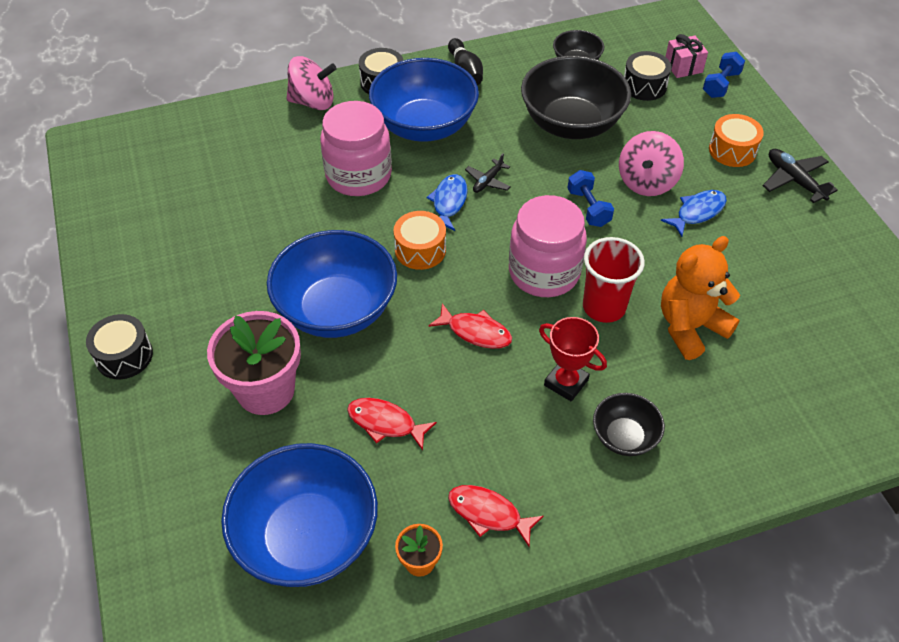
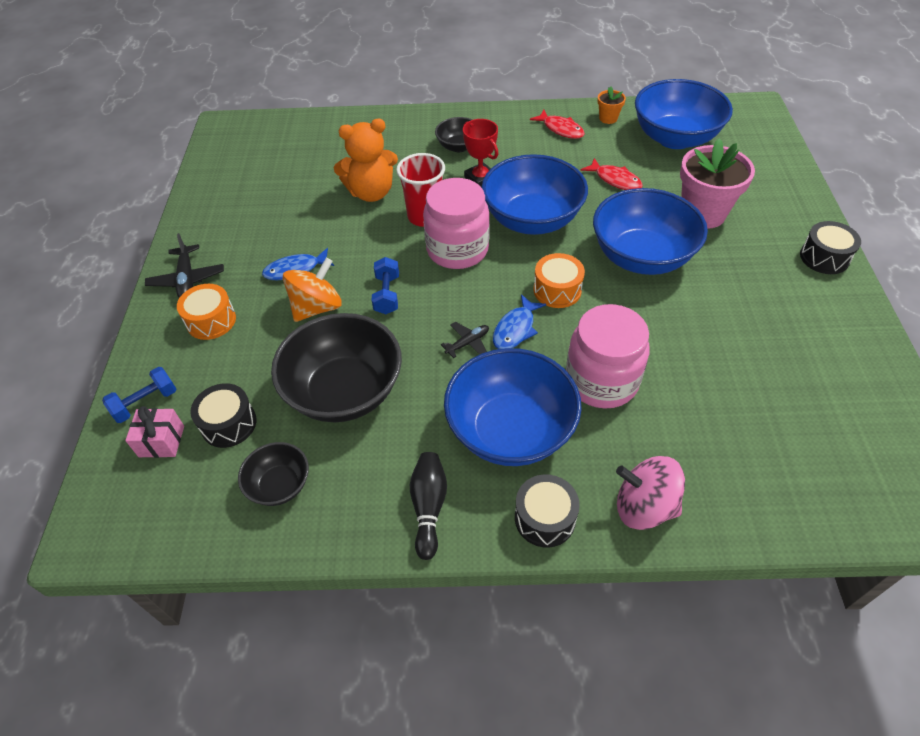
camera: 160 degrees left, 0 degrees up
red fish [428,303,512,349] -> blue bowl [481,154,588,235]
pink spinning top [619,131,684,196] -> orange spinning top [282,257,342,322]

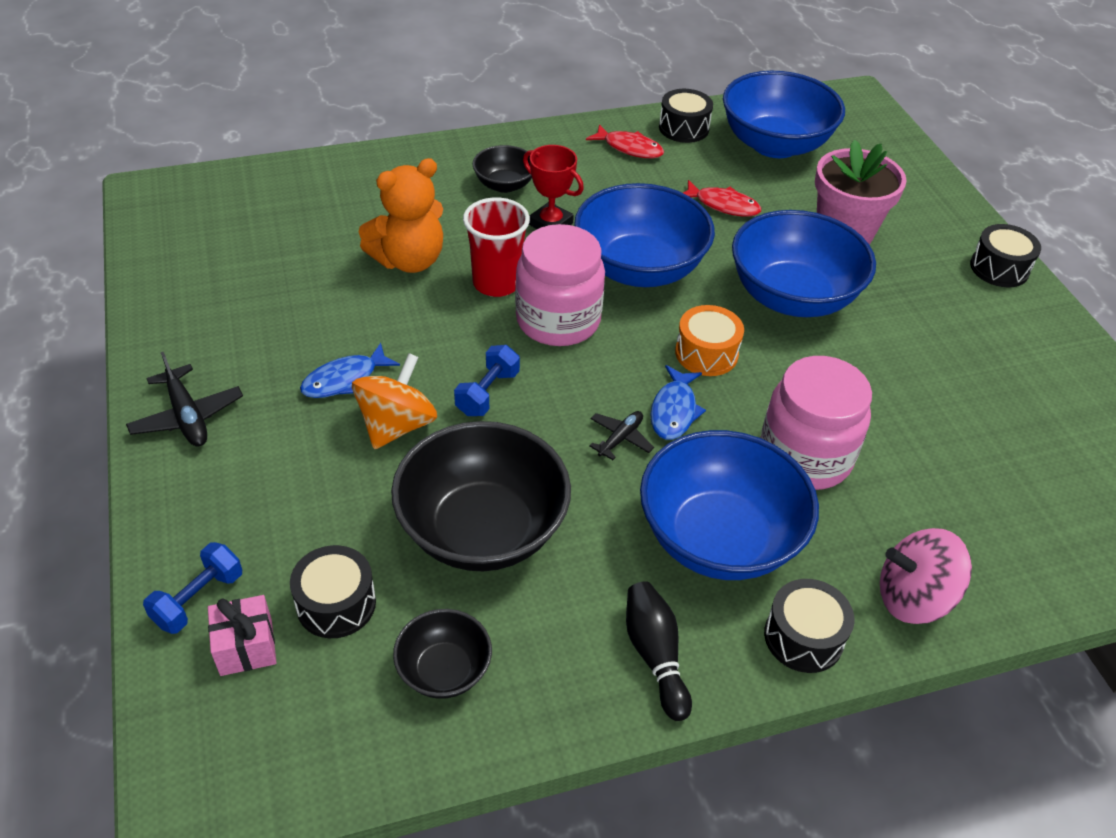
camera: 20 degrees left, 5 degrees down
orange drum [177,284,236,340] -> none
blue dumbbell [372,257,399,314] -> blue dumbbell turned 45 degrees clockwise [454,345,520,416]
orange flower pot [598,86,626,124] -> black drum [659,89,713,143]

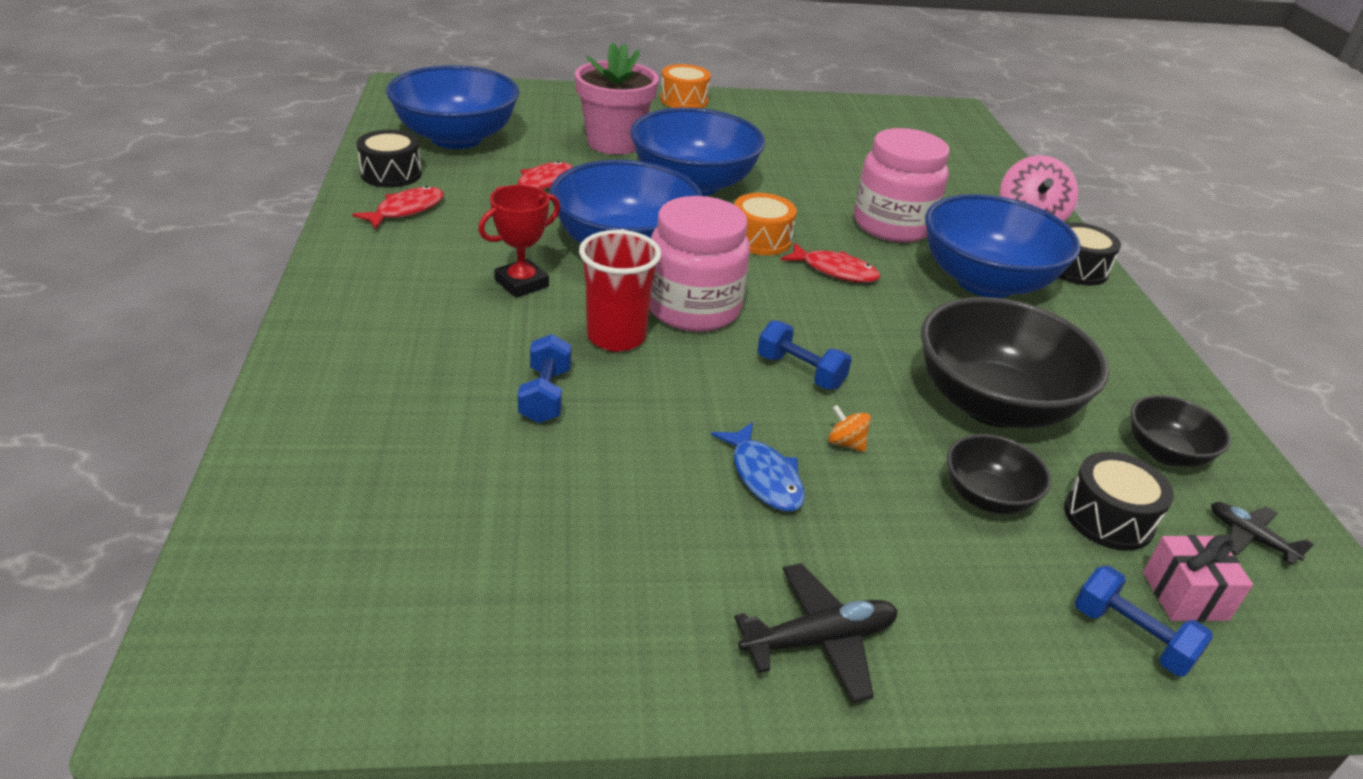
camera: 80 degrees left, 10 degrees down
orange spinning top [352,353,437,449] -> orange spinning top [828,405,871,452], size x0.45
orange teddy bear [359,158,443,273] -> blue dumbbell [518,334,571,423]
black bowl [473,145,532,193] -> black bowl moved to [947,434,1051,514]
black plane [589,411,654,460] -> black plane moved to [1211,502,1314,565]
black bowling pin [626,581,692,721] -> none
blue fish [650,365,706,440] -> red fish [781,243,880,282]
black drum [970,224,1041,287] -> orange drum [660,64,711,108]

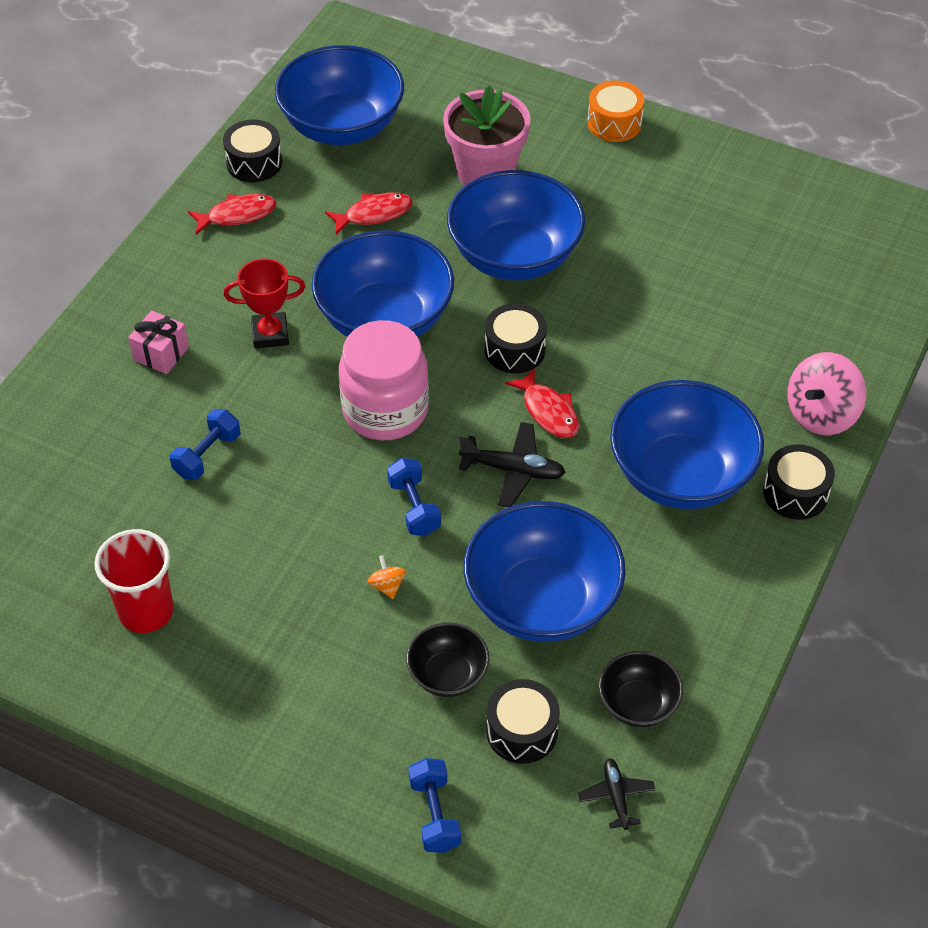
camera: 35 degrees right, 15 degrees up
red cup [579,230,661,352] -> red cup moved to [94,529,174,633]
blue fish [711,422,805,512] -> none
orange drum [734,193,797,255] -> black drum [485,304,547,373]
black plane [734,563,898,703] -> black plane moved to [459,422,566,507]
pink jar [854,128,950,242] -> none
black bowl [921,297,1109,428] -> blue bowl [464,501,626,642]
pink gift [1143,535,1253,622] -> pink gift moved to [128,310,189,374]

